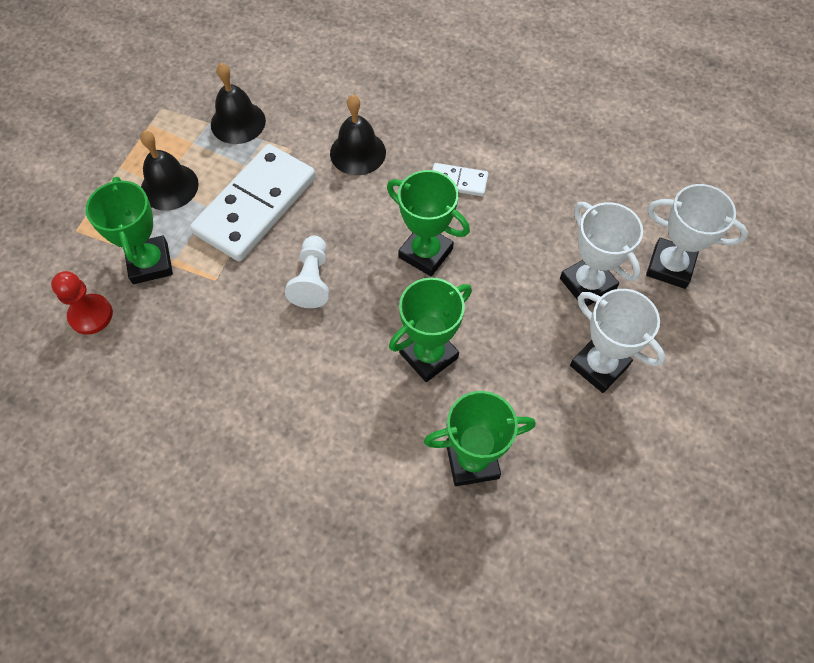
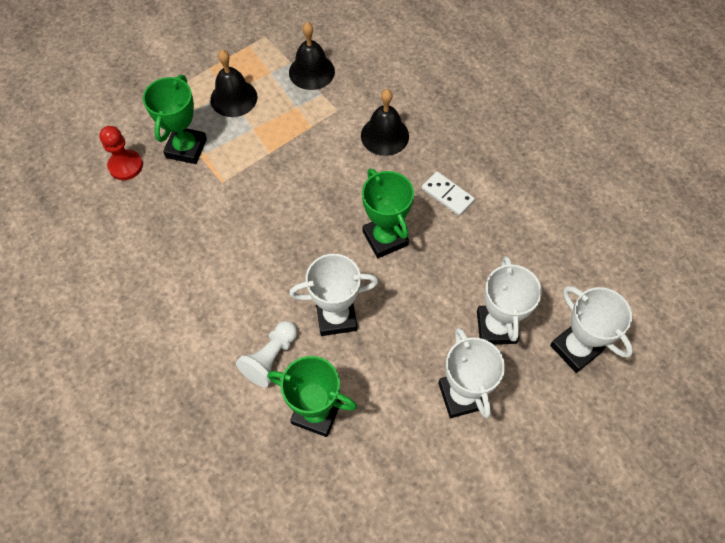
camera: 30 degrees right, 0 degrees up
white domino [190,144,316,261] -> none
white pawn [285,236,329,308] -> white pawn moved to [236,321,297,387]
green trophy [389,278,472,382] -> white trophy [289,254,378,336]

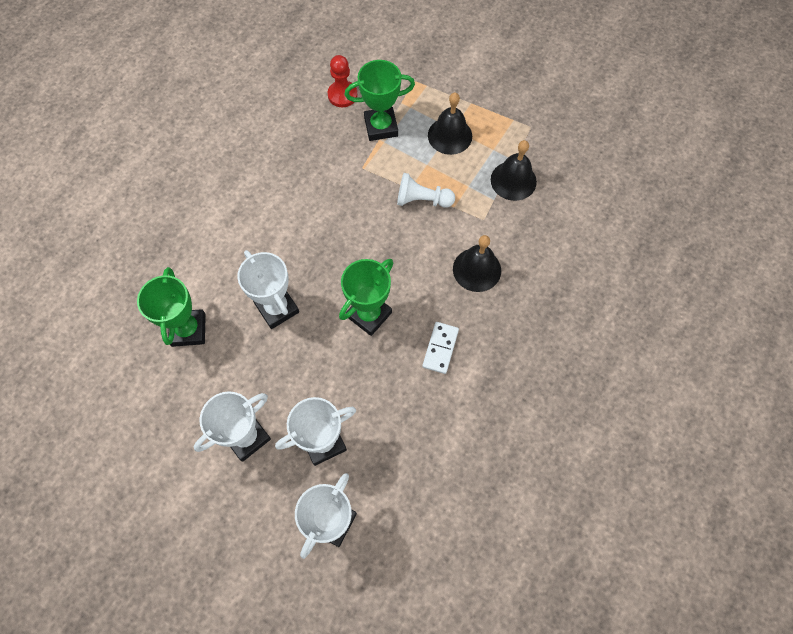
camera: 65 degrees right, 5 degrees up
white pawn [236,321,297,387] -> white pawn moved to [397,173,455,208]

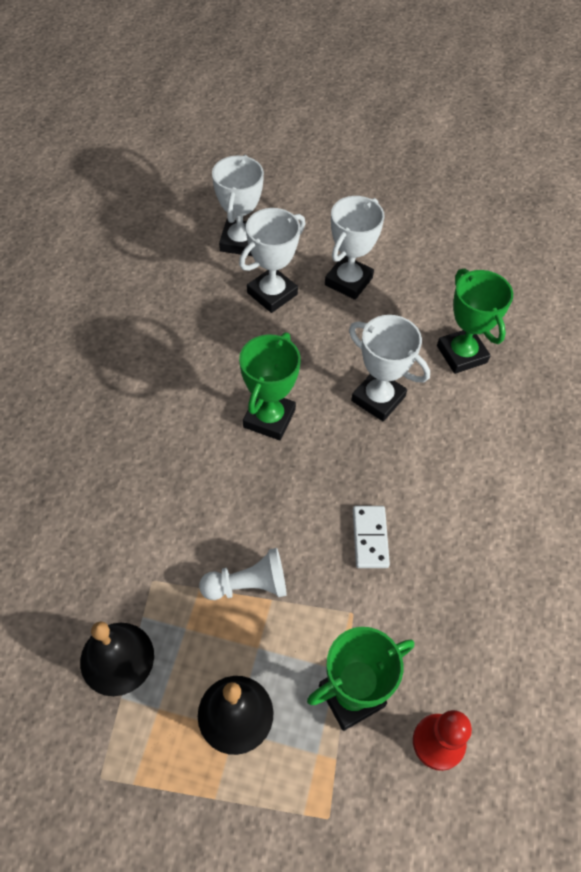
camera: 160 degrees right, 10 degrees down
white domino [422,322,459,374] -> white domino moved to [353,506,390,568]
black bell [453,235,501,292] -> none

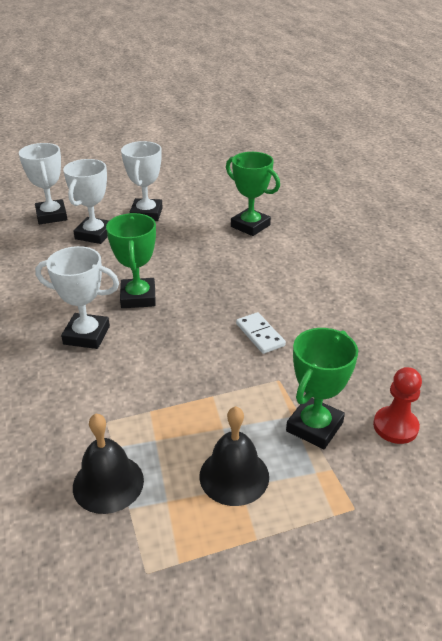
camera: 25 degrees left, 20 degrees down
white pawn [199,548,287,600] -> none
white trophy [349,315,430,422] -> white trophy moved to [35,246,119,349]

